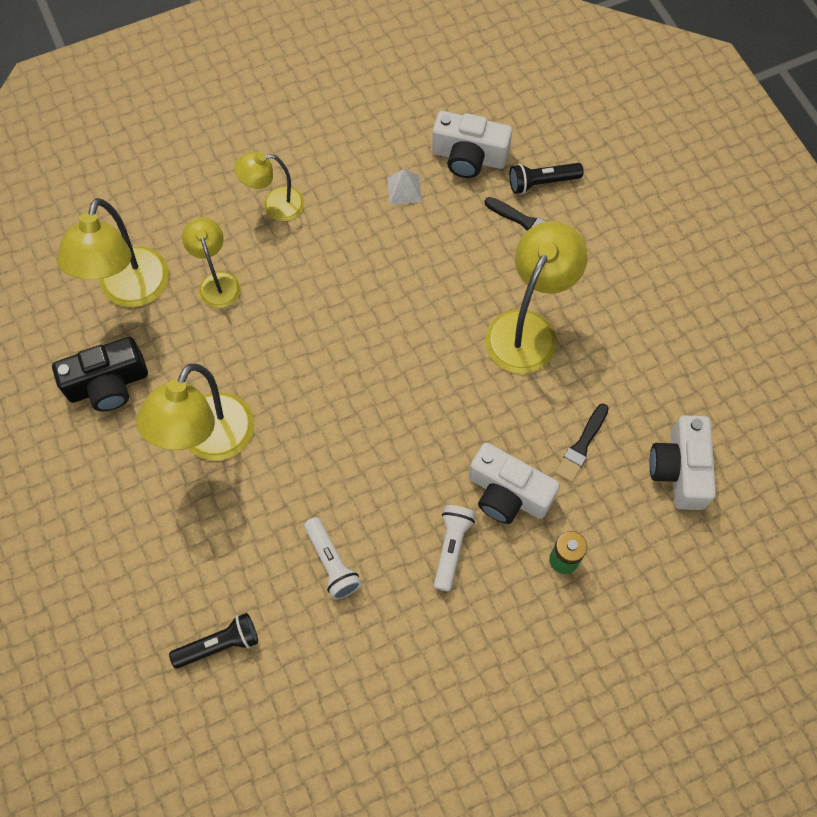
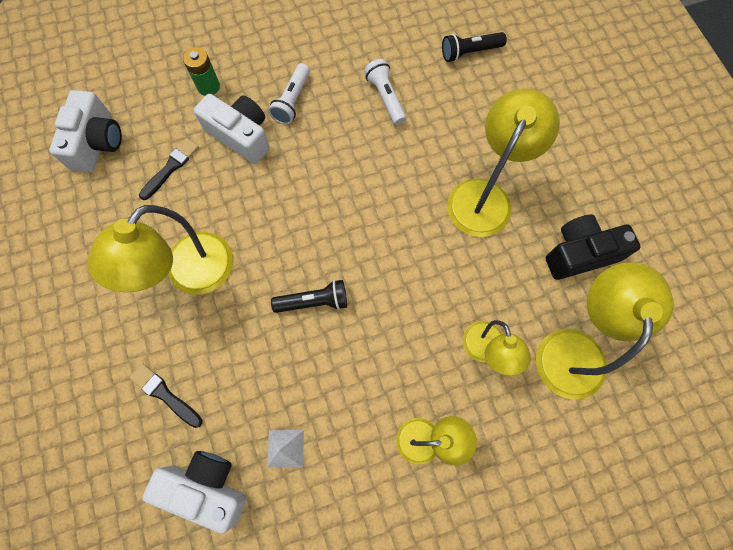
camera: 175 degrees left, 5 degrees up
black flashlight [509,163,584,194] -> black flashlight moved to [271,280,347,313]

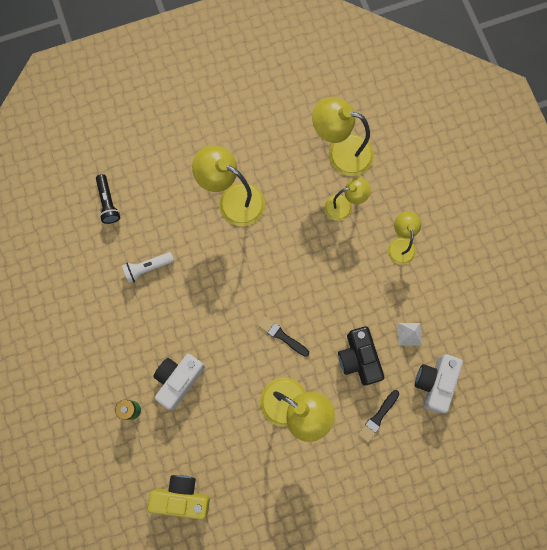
camera: 90 degrees left, 5 degrees up
white camera [49,90,122,173] -> yellow camera [148,475,210,520]
black brush [139,138,199,200] -> black brush moved to [258,316,309,357]
white flashlight [268,63,310,125] -> none
black flashlight [271,280,347,313] -> none
black camera [546,214,640,280] -> black camera moved to [338,326,384,386]

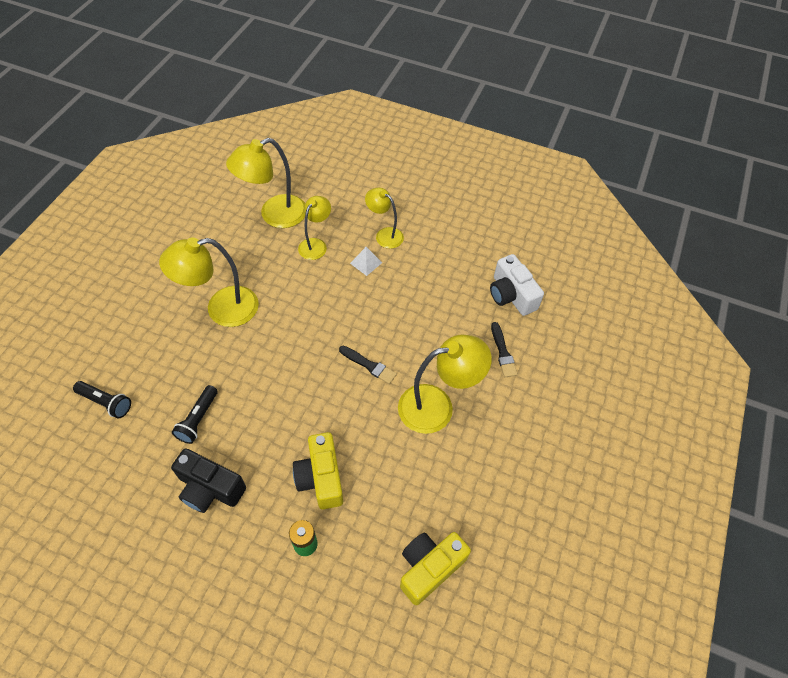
camera: 50 degrees left, 20 degrees down
white flashlight [122,252,174,283] -> black flashlight [172,385,218,444]
white camera [153,354,205,410] -> yellow camera [293,432,343,509]
black brush [258,316,309,357] -> black brush turned 135 degrees counterclockwise [339,346,397,384]
black camera [338,326,384,386] -> black camera moved to [171,448,246,513]
white pyramid [398,323,422,346] -> white pyramid moved to [350,247,382,276]

